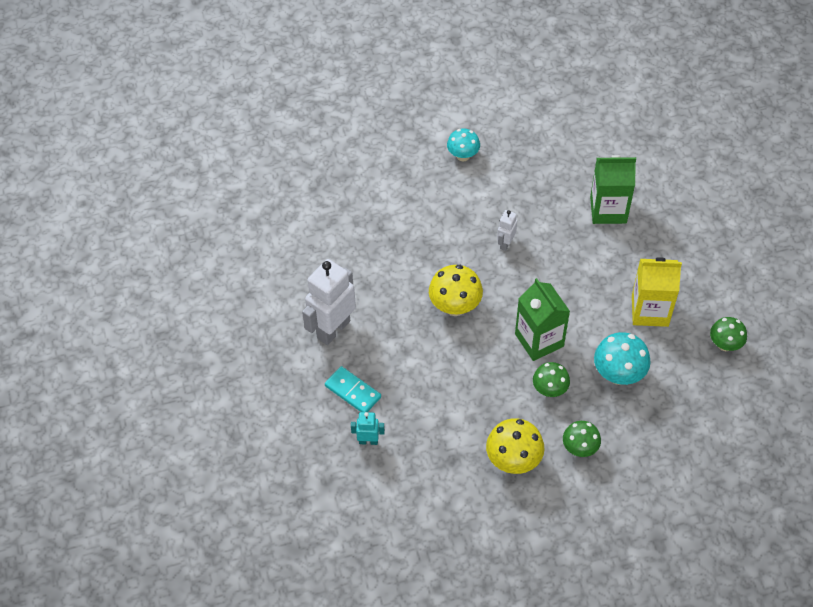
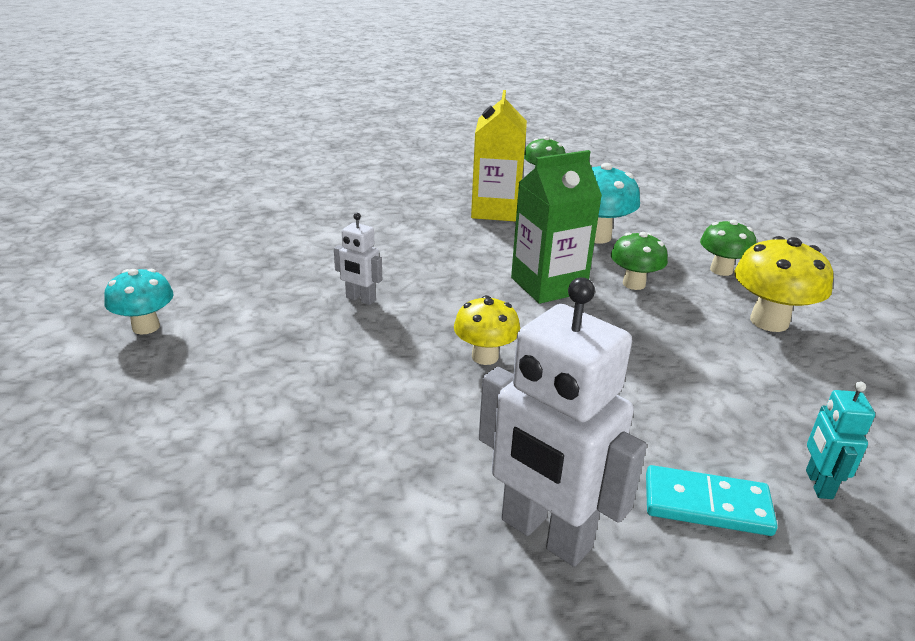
camera: 90 degrees left, 25 degrees down
turquoise domino [325,366,381,412] -> turquoise domino turned 60 degrees clockwise [646,465,777,536]
yellow mushroom [429,265,483,316] -> yellow mushroom [454,295,520,365], size x0.66
green carton [590,155,636,224] -> none

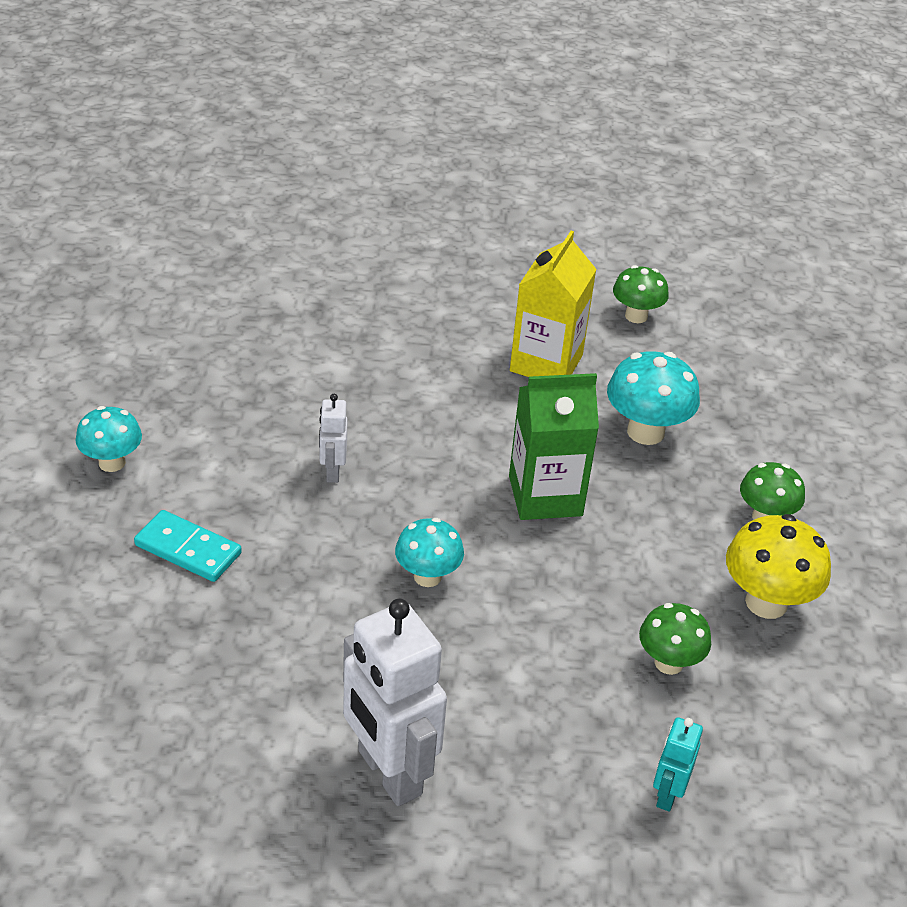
camera: 15 degrees right, 10 degrees up
white robot [334,213,382,305] -> white robot turned 45 degrees clockwise [319,394,348,483]
yellow mushroom [454,295,520,365] -> turquoise mushroom [395,518,464,587]
green mushroom [611,232,668,290] -> green mushroom moved to [639,603,711,675]
turquoise domino [646,465,777,536] -> turquoise domino moved to [134,510,242,582]

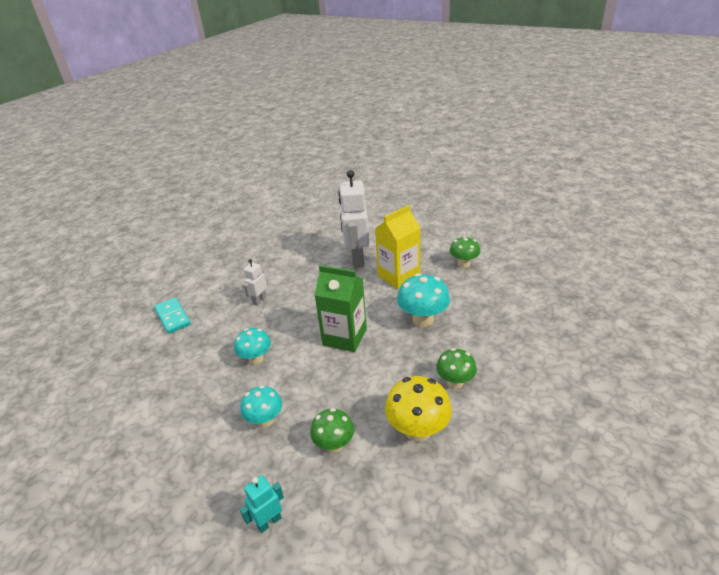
camera: 35 degrees right, 5 degrees down
turquoise mushroom [76,406,142,472] -> turquoise mushroom moved to [240,385,282,428]
white robot [343,599,447,806] -> white robot moved to [338,170,369,268]

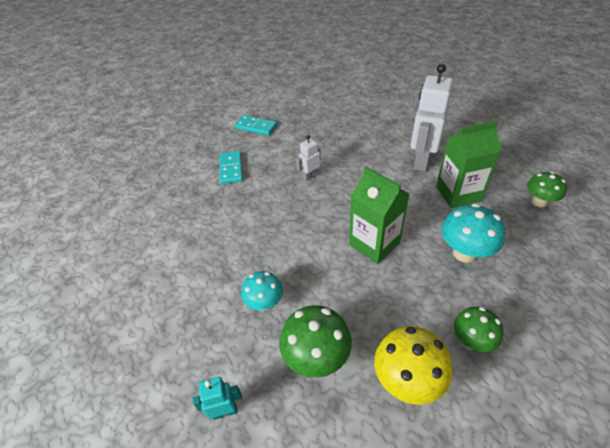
camera: 25 degrees right, 10 degrees up
turquoise mushroom [234,328,271,365] -> none
green mushroom [310,408,354,453] -> green mushroom [279,305,352,378], size x1.50
yellow carton [375,205,421,289] -> green carton [436,121,501,208]
none -> turquoise domino [235,115,277,135]

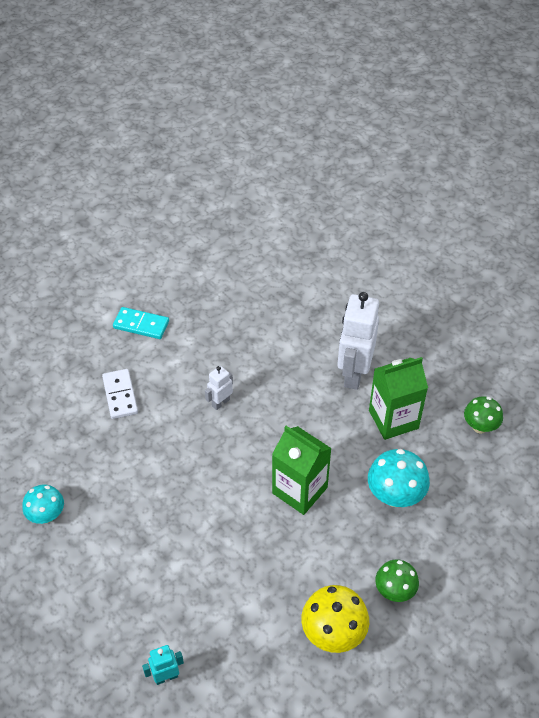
camera: 10 degrees left, 5 degrees up
turquoise domino [220,151,243,184] -> white domino [102,369,138,419]
turquoise mushroom [241,271,283,311] -> turquoise mushroom moved to [22,485,64,524]
green mushroom [279,305,352,378] -> none

